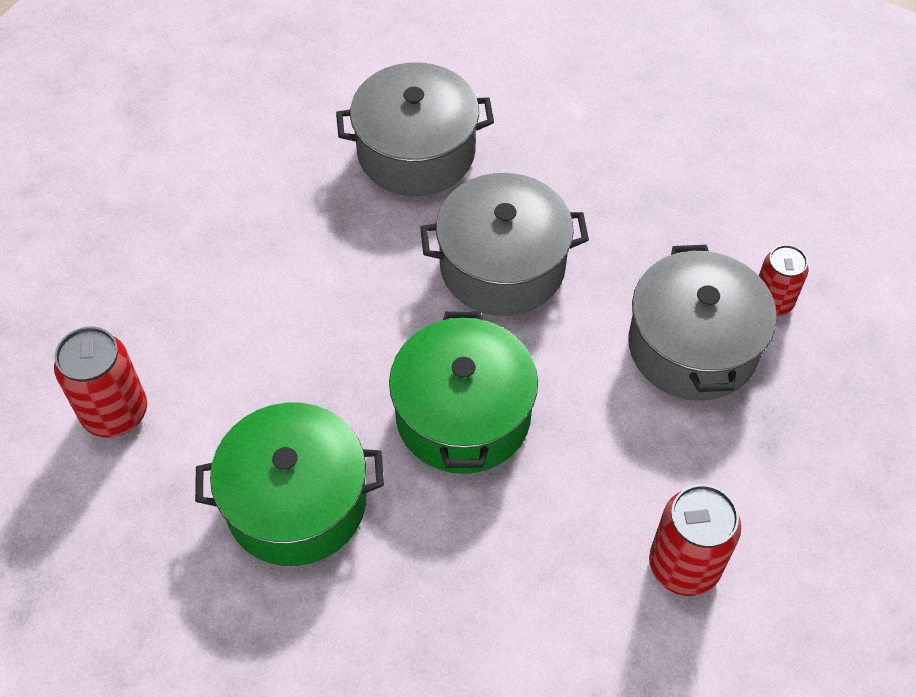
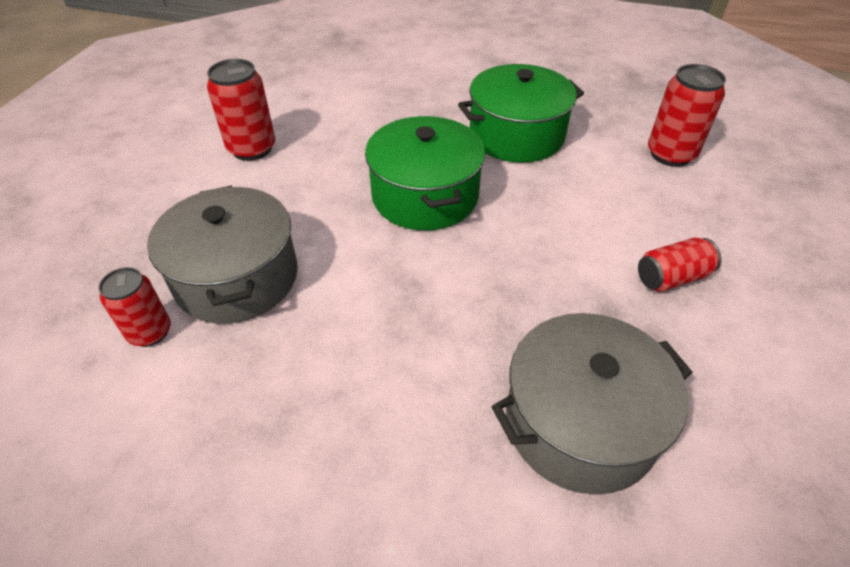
camera: 165 degrees right, 10 degrees down
grey pot [420,173,589,316] -> none
none -> red can [638,238,722,292]

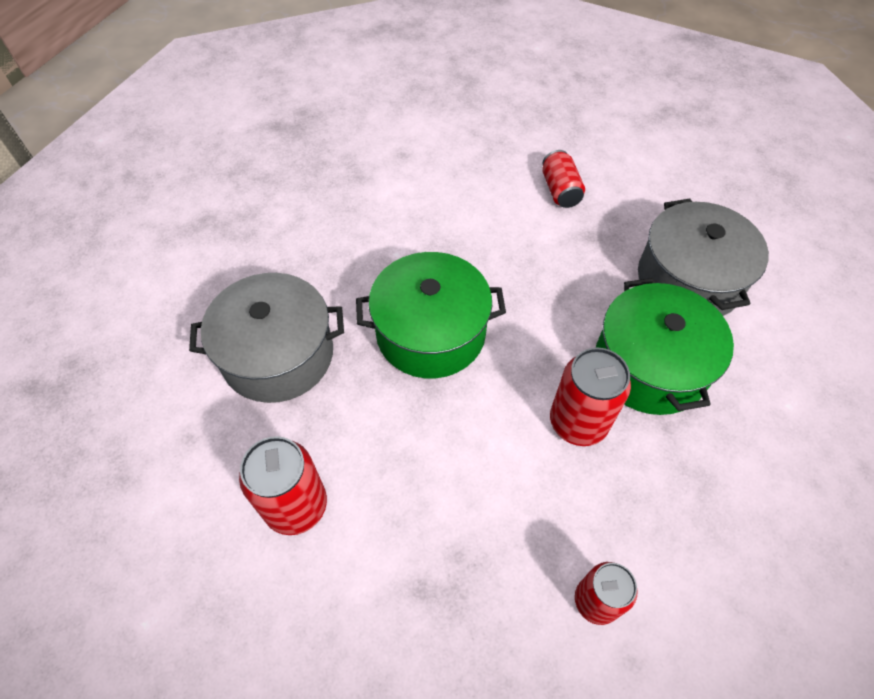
camera: 80 degrees left, 10 degrees up
grey pot [147,186,298,324] -> grey pot moved to [189,273,344,403]
green pot [458,64,584,163] -> green pot moved to [596,278,734,415]
red can [648,64,726,167] -> red can moved to [550,347,631,446]

